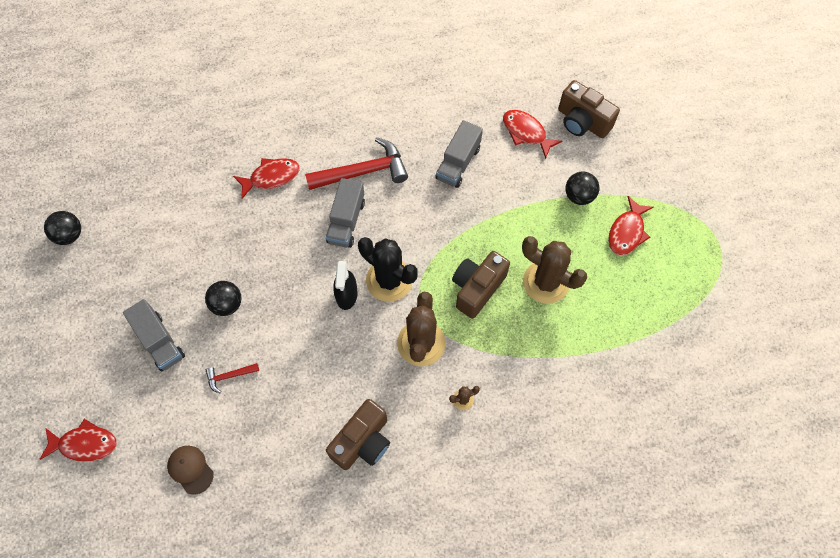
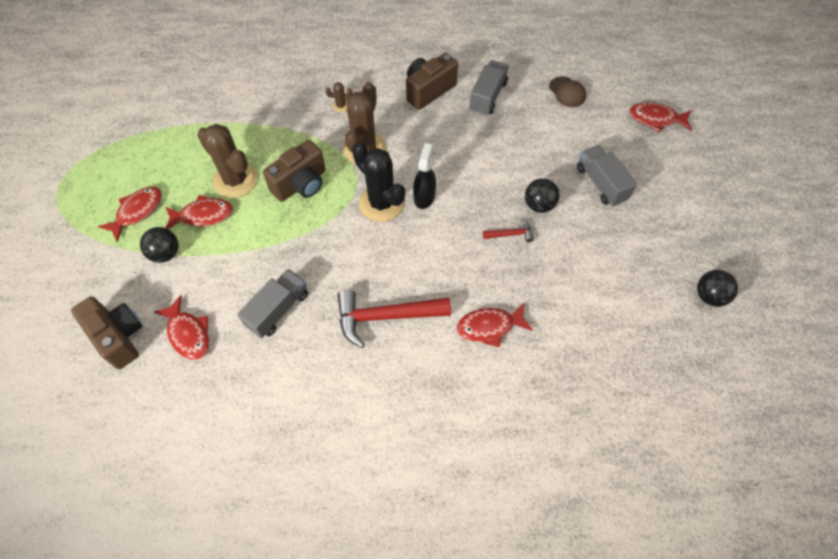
camera: 170 degrees left, 5 degrees down
red hammer [206,363,259,393] -> red hammer moved to [483,219,534,242]
grey truck [326,178,365,248] -> grey truck moved to [469,60,509,116]
none -> red fish [165,195,233,229]

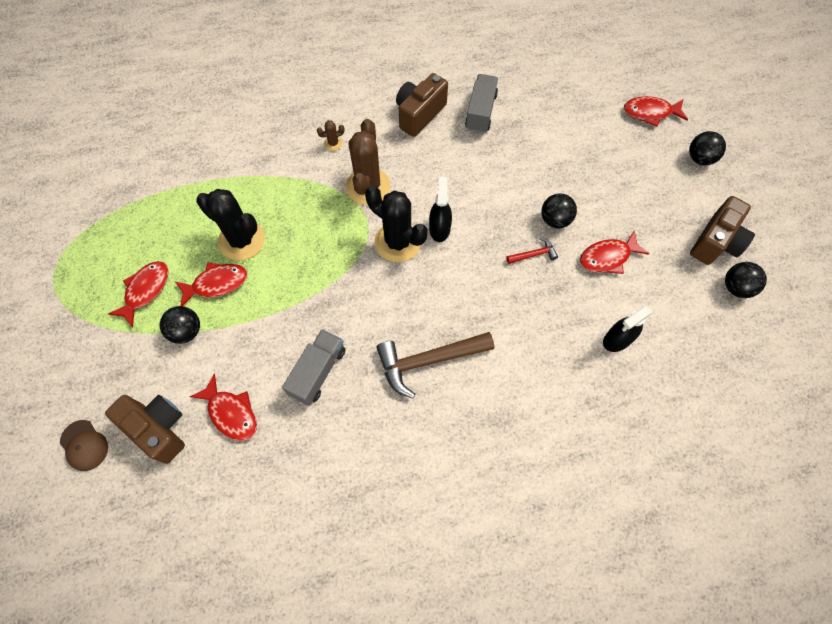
camera: 10 degrees left, 5 degrees up
brown cactus [197,124,258,198] -> black cactus [196,189,265,261]
brown camera [263,140,326,202] -> brown camera moved to [690,196,755,265]
red hammer [337,290,451,348] -> brown hammer [376,332,494,399]
red fish [457,303,533,347] -> red fish moved to [580,230,649,274]
brown cap [549,76,586,107] -> brown cap moved to [60,420,108,471]
grey truck [577,145,637,207] -> none
none -> black spray bottle [603,306,653,352]
none -> black ball [689,131,726,165]

